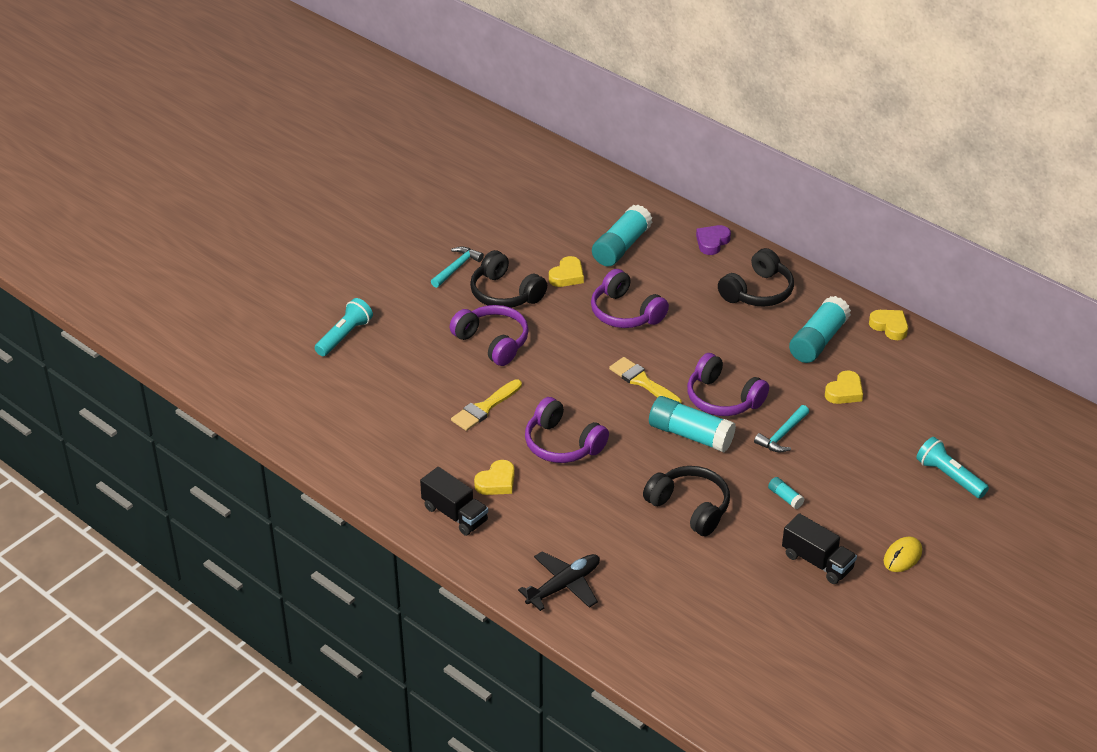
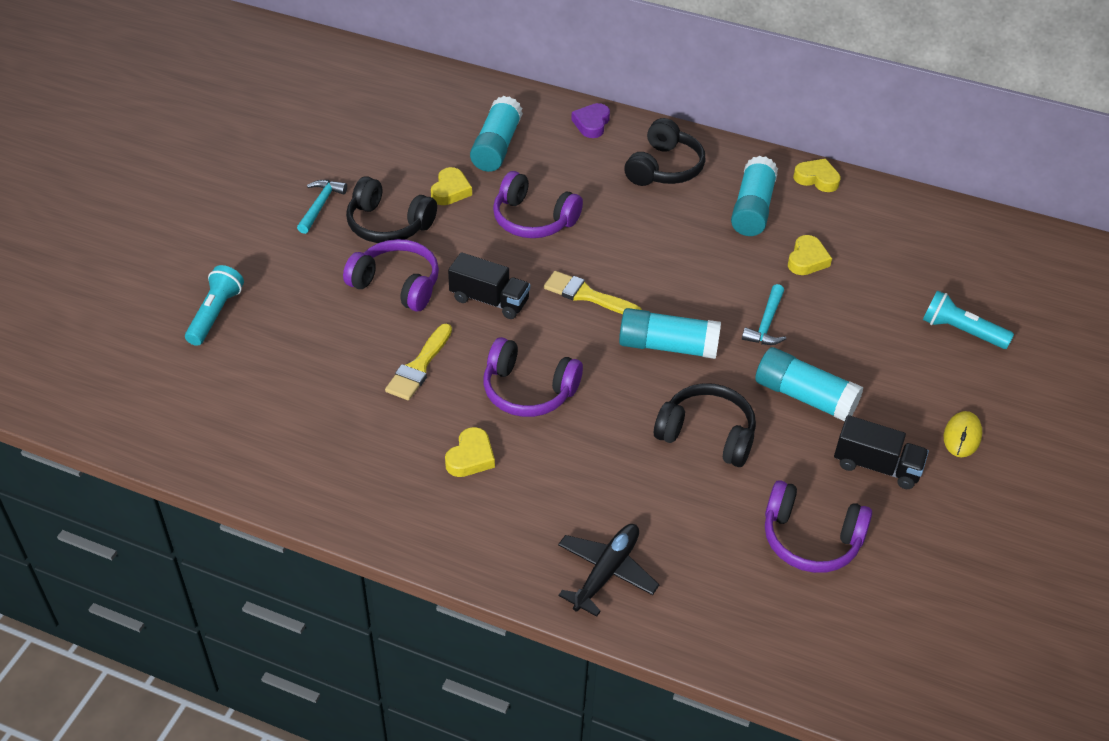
camera: 20 degrees left, 5 degrees up
black truck [420,467,488,536] -> black truck moved to [448,252,530,319]
purple headphones [687,353,769,416] -> purple headphones moved to [765,480,872,573]
turquoise glue stick [768,477,805,509] -> turquoise glue stick [755,347,863,421], size x2.27

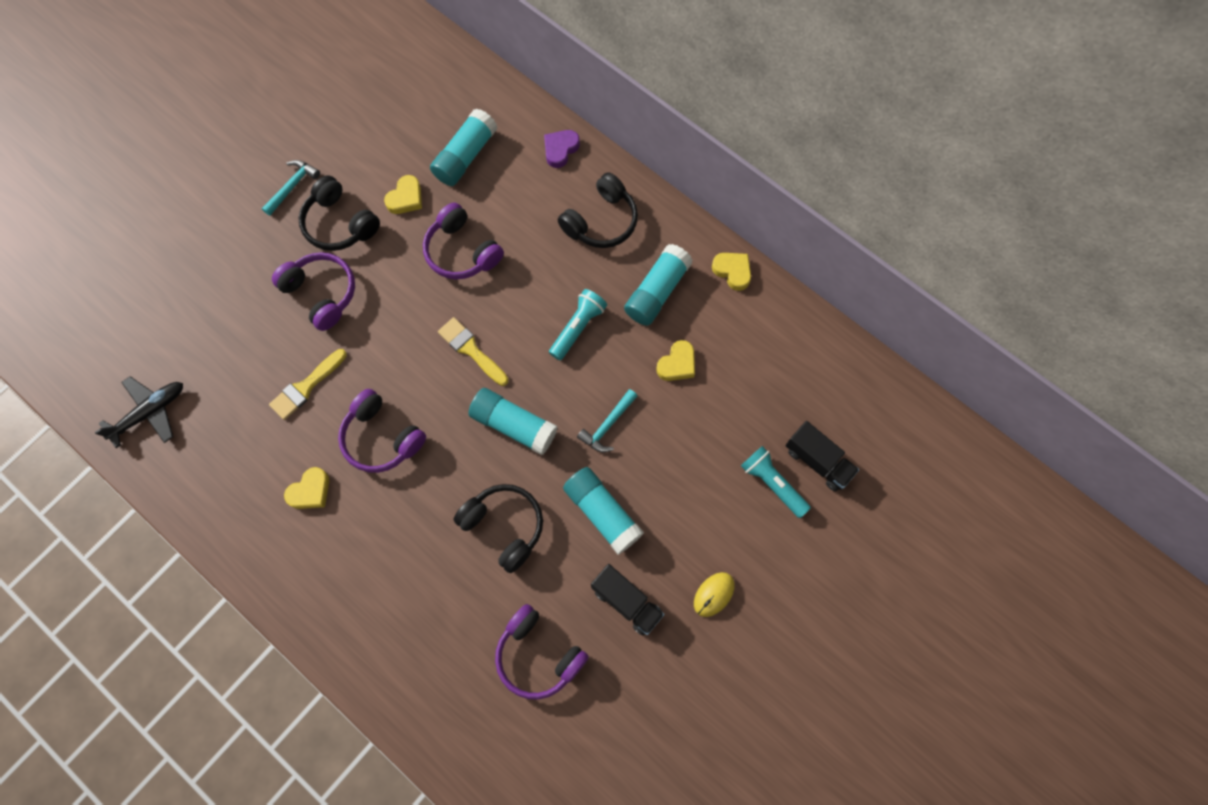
camera: 20 degrees right, 25 degrees up
turquoise flashlight [185,265,244,346] -> turquoise flashlight moved to [549,289,607,360]
black truck [448,252,530,319] -> black truck moved to [786,421,859,491]
black plane [558,524,660,617] -> black plane moved to [95,376,183,448]

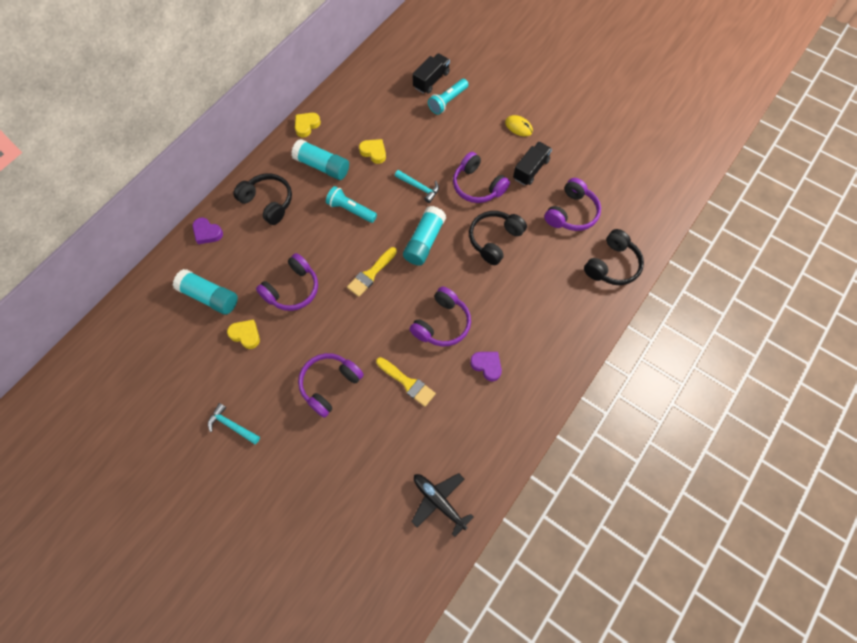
camera: 95 degrees left, 5 degrees down
yellow heart [284,467,329,509] -> purple heart [470,352,502,381]
black headphones [298,175,380,251] -> black headphones moved to [584,229,644,285]
turquoise glue stick [563,467,644,555] -> purple headphones [453,152,510,203]

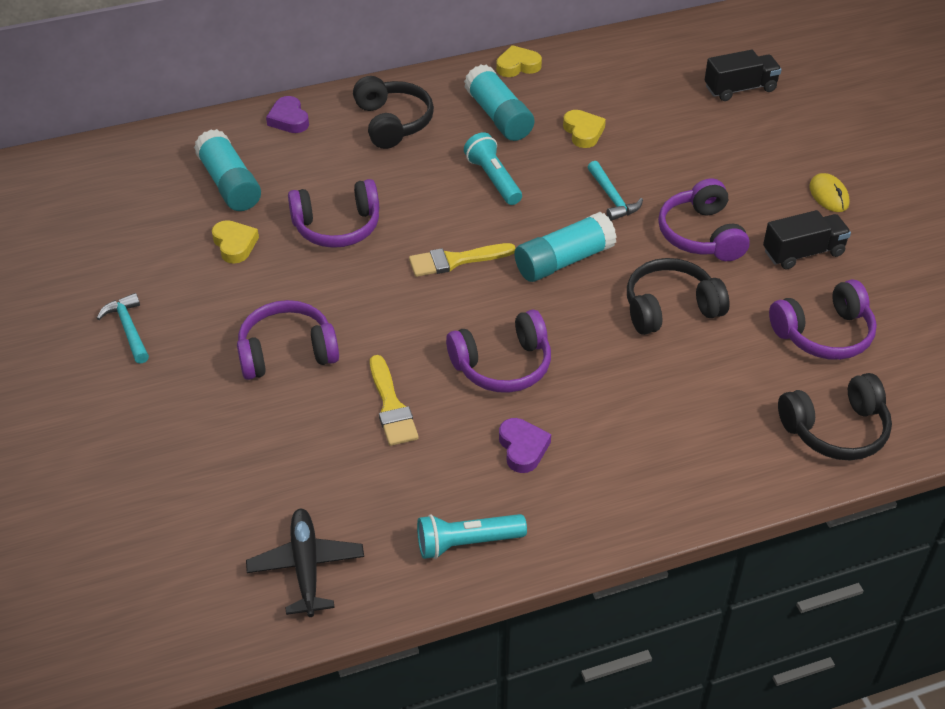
camera: 35 degrees right, 20 degrees down
turquoise flashlight [428,79,469,115] -> turquoise flashlight moved to [417,514,527,559]

